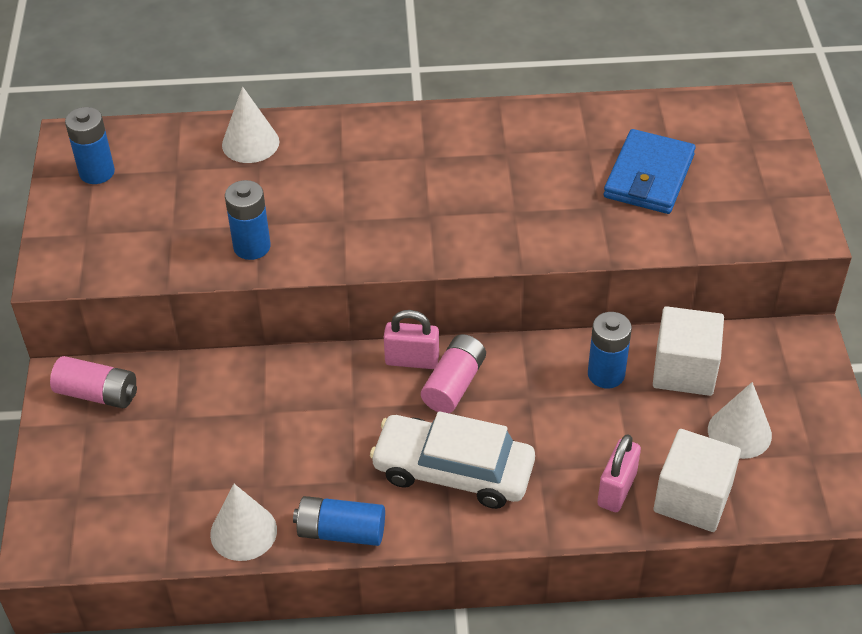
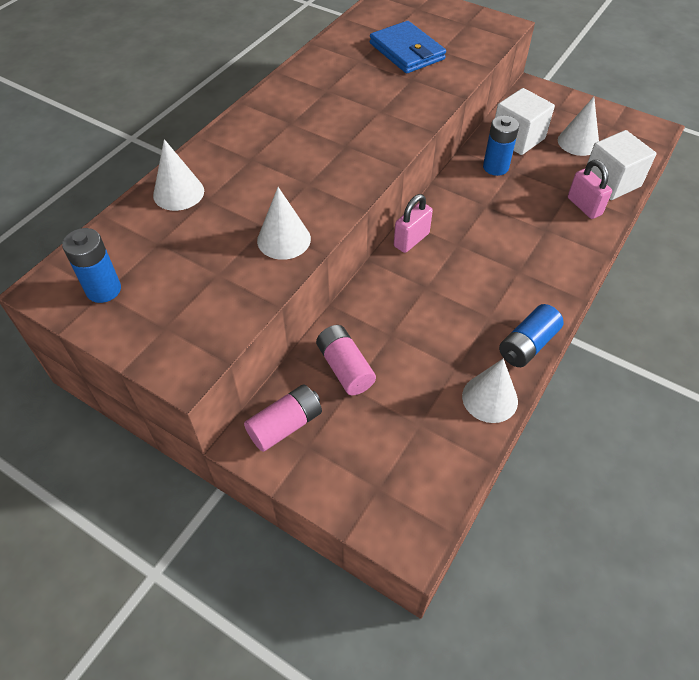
camera: 55 degrees left, 5 degrees up
blue battery [225,180,271,260] -> white cone [257,187,311,260]
white car [370,411,535,509] -> none
pink battery [421,334,486,413] -> pink battery moved to [316,325,376,395]

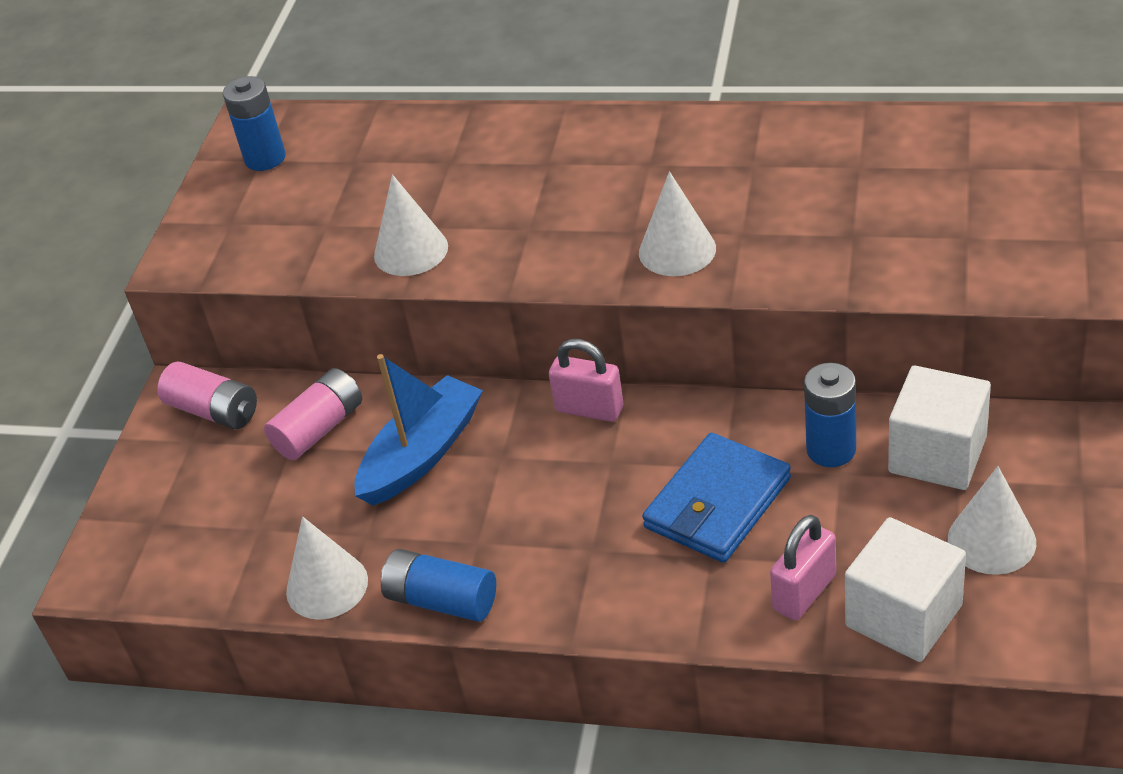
camera: 75 degrees right, 10 degrees down
white cone [153,139,204,211] -> white cone moved to [639,171,716,276]
blue wallet [370,21,446,74] -> blue wallet moved to [642,433,791,563]
none -> blue boat [354,354,483,505]

